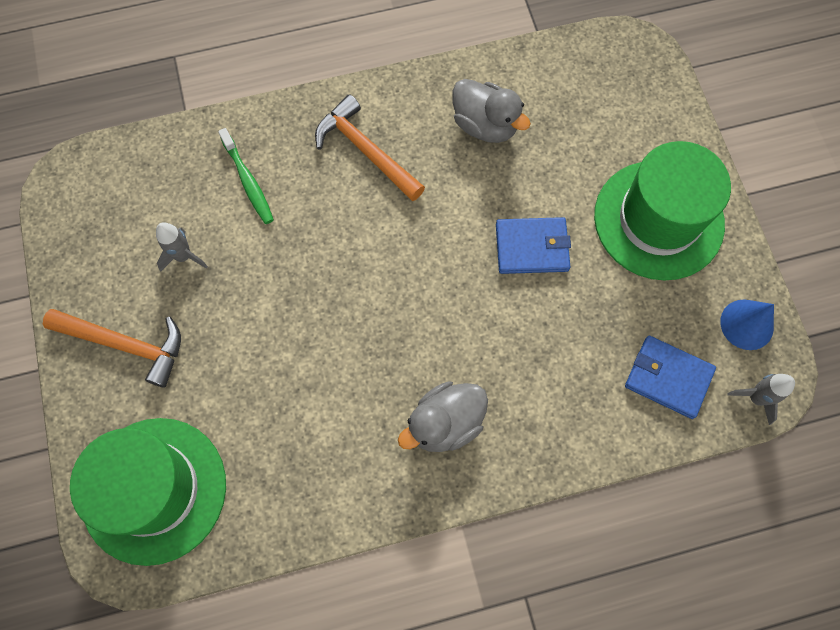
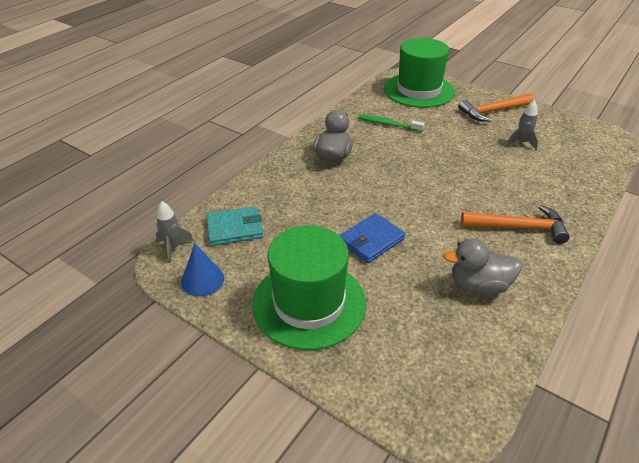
camera: 140 degrees right, 30 degrees down
green toothbrush [218,128,274,224] -> green toothbrush moved to [358,115,425,132]
blue wallet [625,336,716,419] -> turquoise wallet [206,206,263,246]

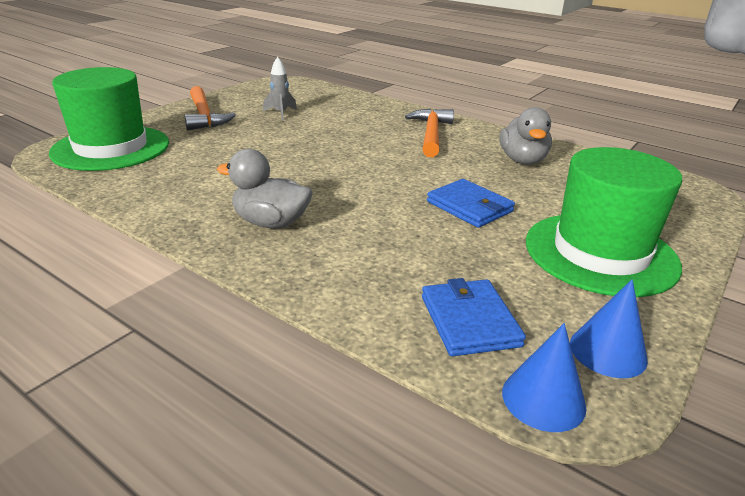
camera: 90 degrees left, 10 degrees down
grey rocket [156,201,194,263] -> blue cone [502,323,586,432]
turquoise wallet [206,206,263,246] -> blue wallet [422,278,526,356]
green toothbrush [358,115,425,132] -> none

